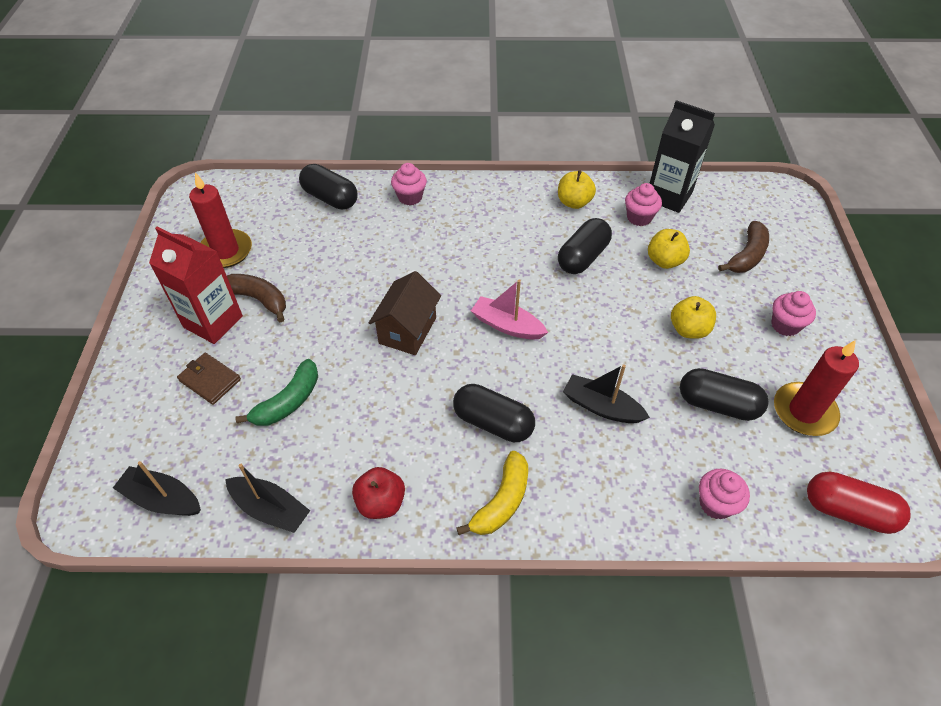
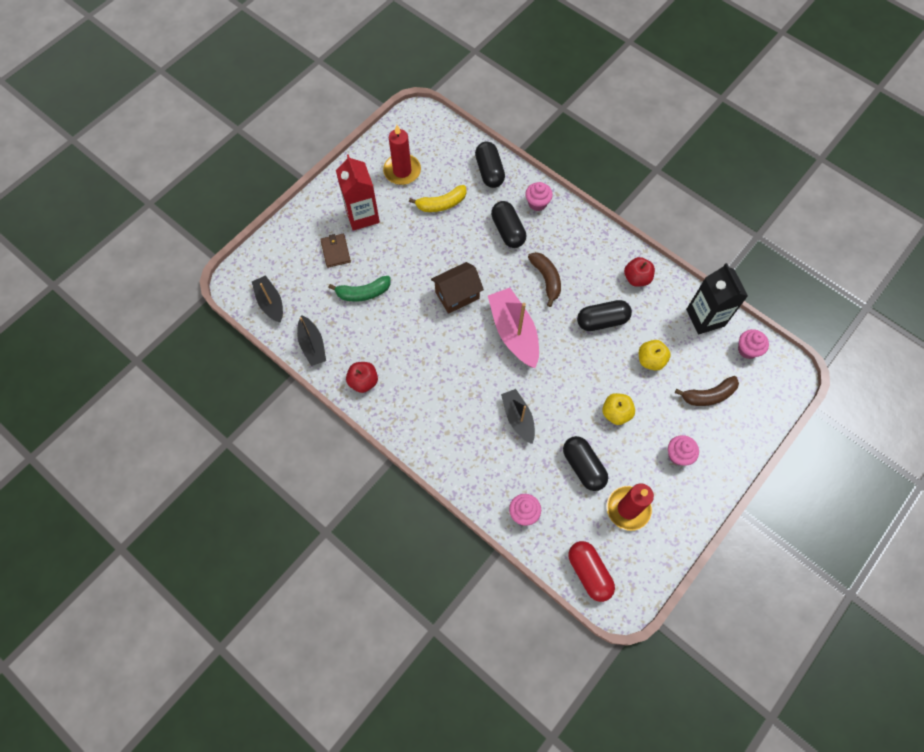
camera: 40 degrees right, 15 degrees up
brown banana [227,274,286,322] -> brown banana moved to [528,252,561,307]
black capsule [453,384,535,442] -> black capsule moved to [491,201,526,248]
yellow banana [456,451,528,535] -> yellow banana moved to [409,185,466,212]
pink boat [471,280,548,340] -> pink boat [488,288,539,368], size x1.59
yellow apple [558,170,596,209] -> red apple [624,257,655,287]
pink cupcake [625,183,662,226] -> pink cupcake moved to [738,329,769,359]

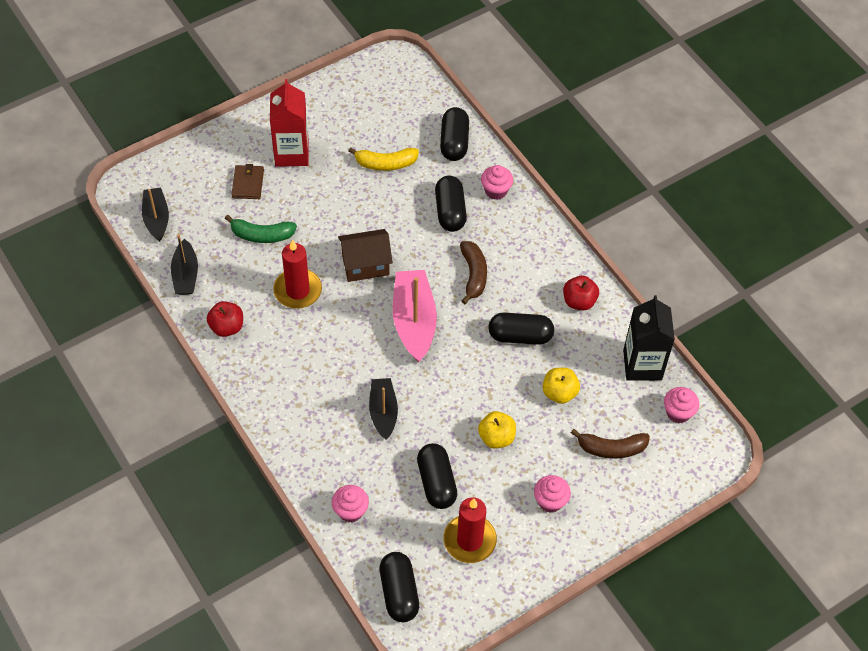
camera: 15 degrees right, 10 degrees down
red candle [383,125,421,185] -> red candle moved to [273,240,322,309]
red capsule [568,541,615,602] -> black capsule [379,552,419,622]

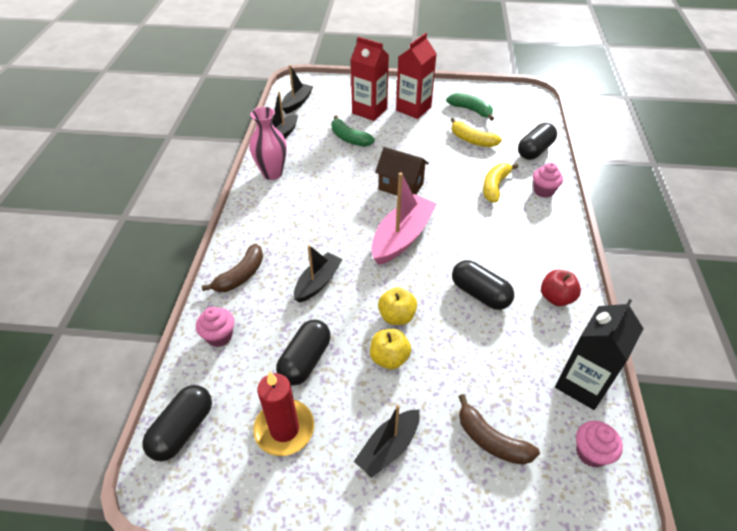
camera: 40 degrees right, 10 degrees down
red apple [207,301,243,337] -> pink vase [249,107,287,180]
brown wallet [231,164,264,199] -> red carton [350,37,389,121]
red candle [273,240,322,309] -> none
black capsule [435,176,467,232] -> yellow banana [483,163,518,203]
brown banana [460,241,487,304] -> brown banana moved to [202,244,263,292]
pink cupcake [534,475,571,513] -> black boat [354,405,420,478]
yellow apple [542,368,580,404] -> yellow apple moved to [378,287,417,325]
none -> green banana [446,93,494,121]

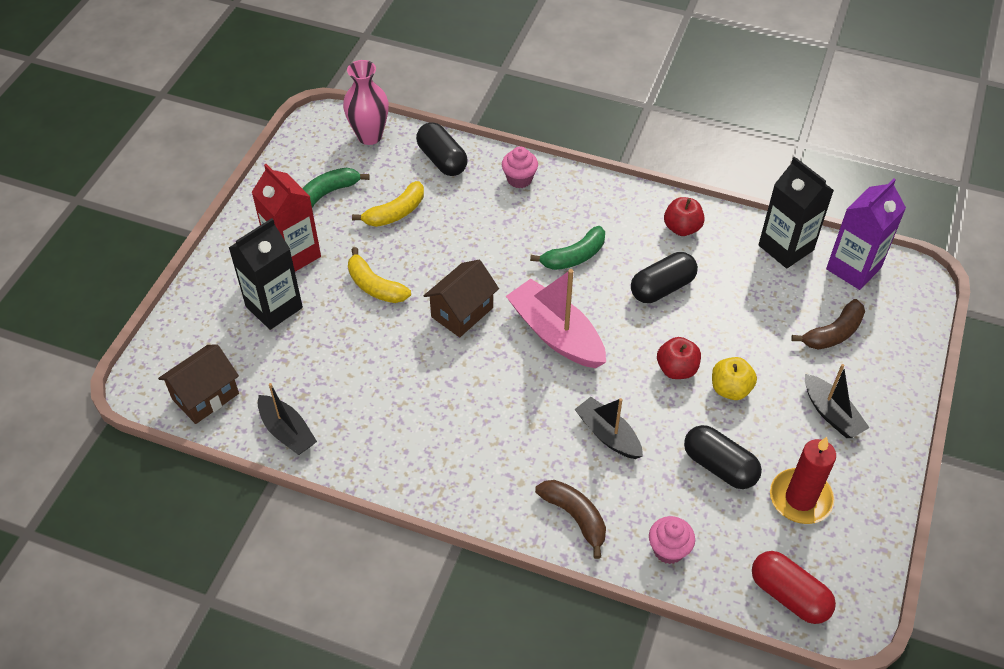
camera: 75 degrees left, 5 degrees up
black capsule [142,385,212,462] -> red capsule [752,551,836,624]
pink vase [249,107,287,180] -> pink vase moved to [343,60,389,145]
black boat [282,65,313,114] -> brown house [158,345,239,424]
green banana [331,115,375,147] -> green banana moved to [530,226,605,270]
red carton [350,37,389,121] -> black carton [229,218,303,330]
yellow apple [378,287,417,325] -> red apple [657,337,701,379]
yellow banana [483,163,518,203] -> yellow banana moved to [348,247,411,303]
pink cupcake [576,421,623,467] -> purple carton [826,178,906,290]

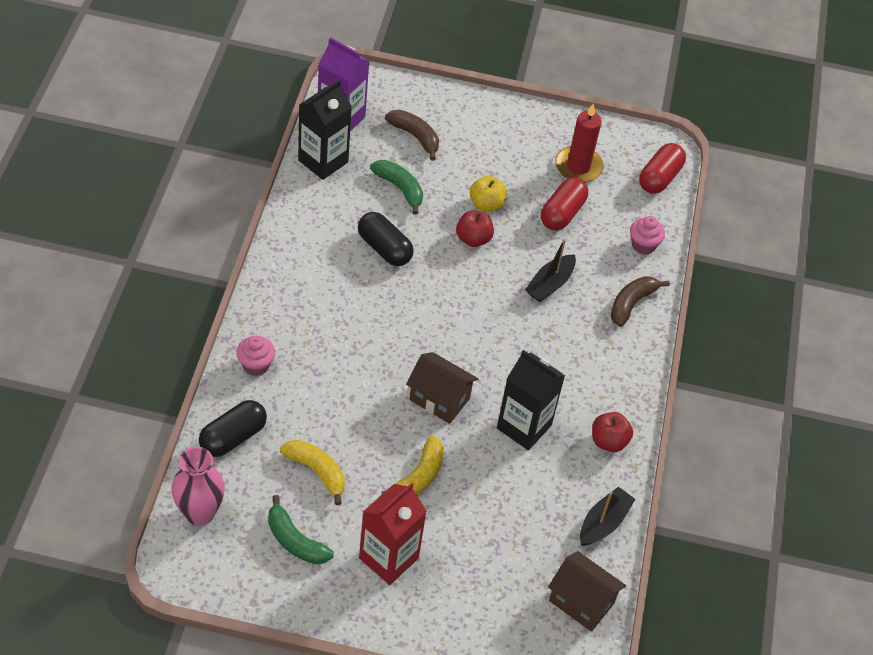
camera: 105 degrees left, 0 degrees up
black carton [229,218,303,330] -> black carton moved to [497,350,565,450]
pink boat [506,269,606,368] -> none
green banana [530,226,605,270] -> green banana moved to [370,160,423,215]
red apple [664,197,705,236] -> red apple moved to [592,412,633,452]
black capsule [684,425,762,489] -> red capsule [541,177,588,231]
black boat [805,364,870,438] -> none

